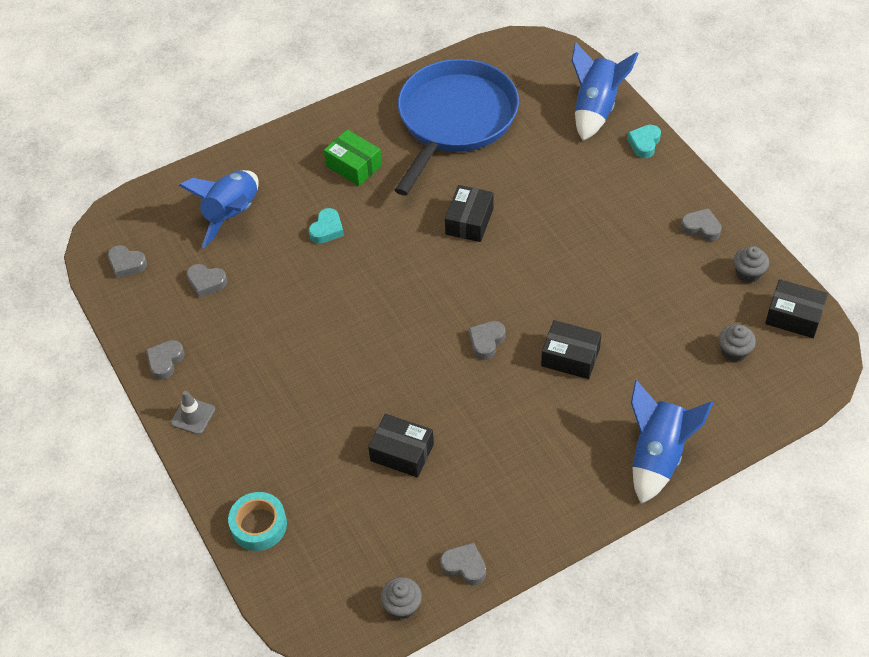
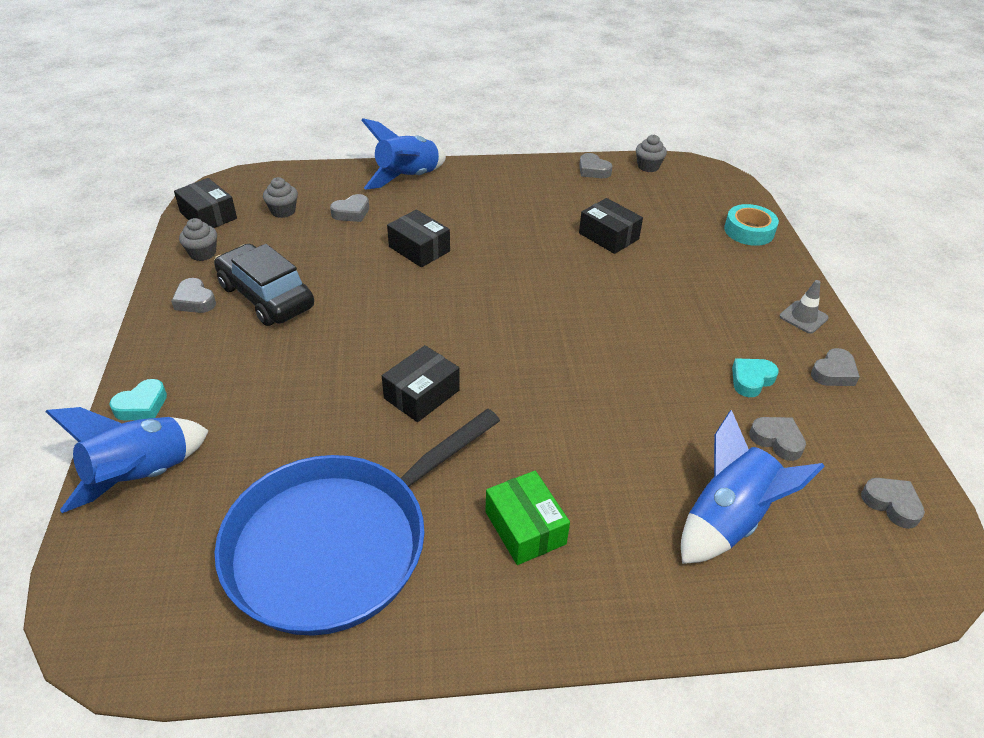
camera: 160 degrees left, 10 degrees down
turquoise heart [309,208,344,244] -> turquoise heart moved to [732,359,779,397]
grey heart [469,321,505,360] -> grey heart moved to [330,194,369,222]
none -> black car [214,244,314,326]

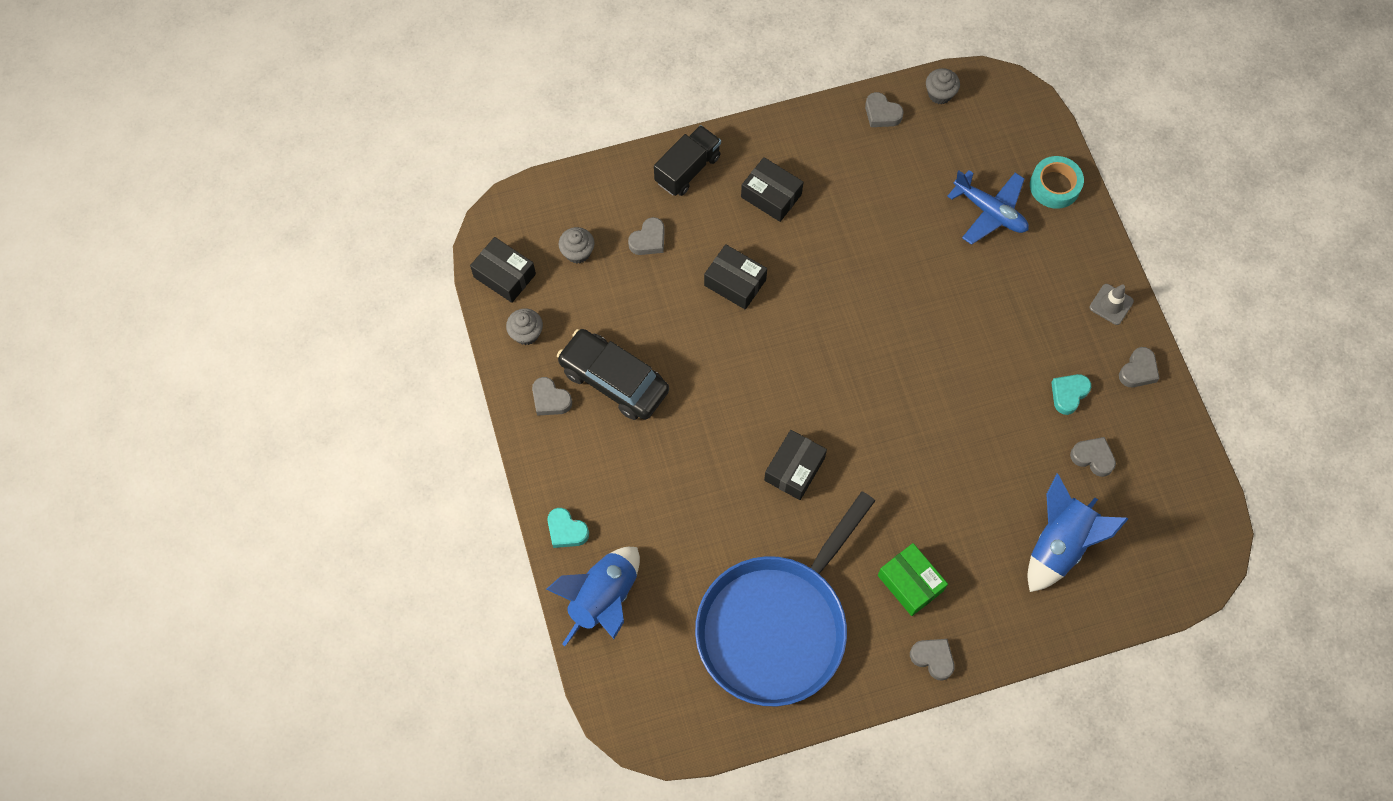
camera: 10 degrees left, 25 degrees up
turquoise heart [109,379,167,420] -> turquoise heart turned 90 degrees clockwise [547,508,589,548]
blue rocket [361,118,446,190] -> black truck [654,125,721,196]
black box [579,198,643,254] -> black box moved to [741,157,803,222]
grey heart [861,478,925,529] -> grey heart moved to [910,639,954,680]
none -> blue plane [947,170,1029,245]

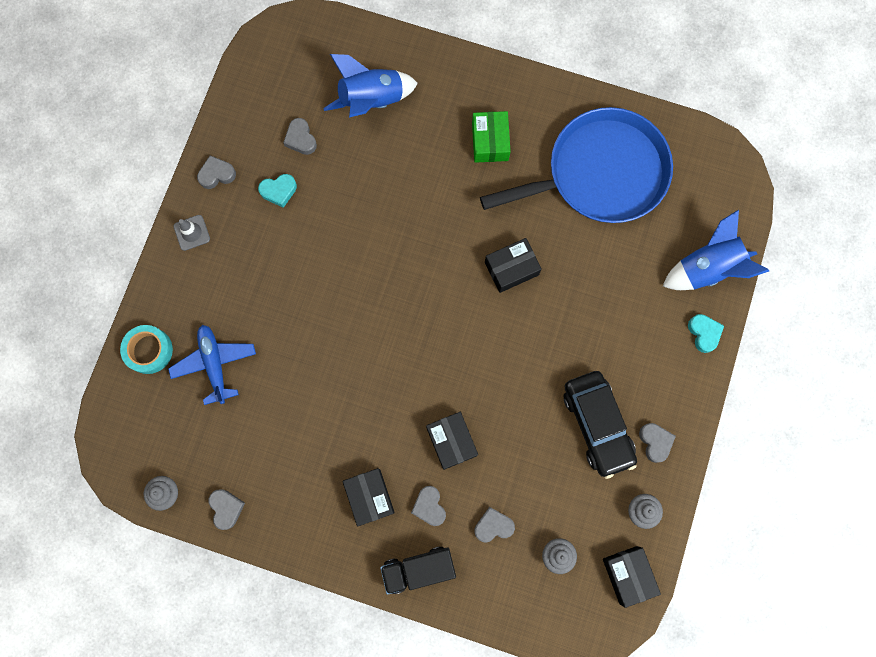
camera: 145 degrees left, 10 degrees up
grey heart [910,639,954,680] -> grey heart moved to [411,486,446,526]

